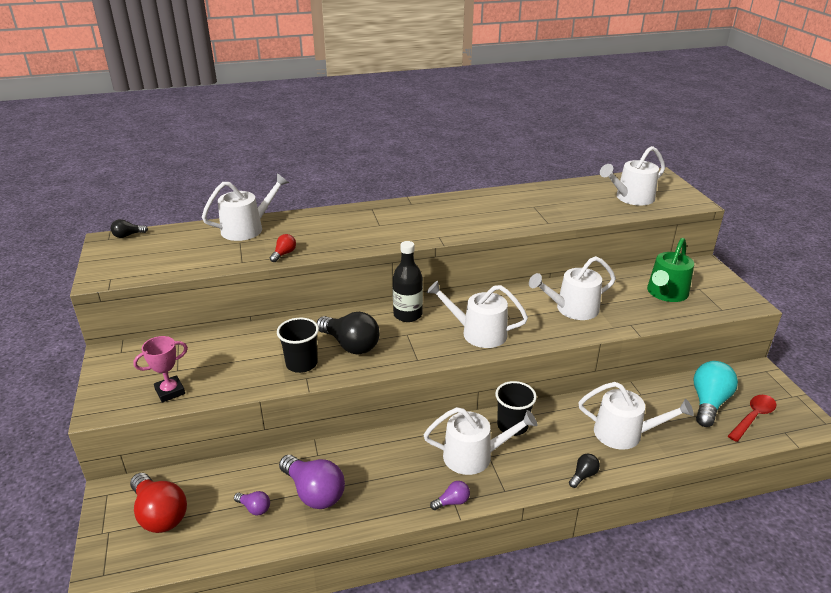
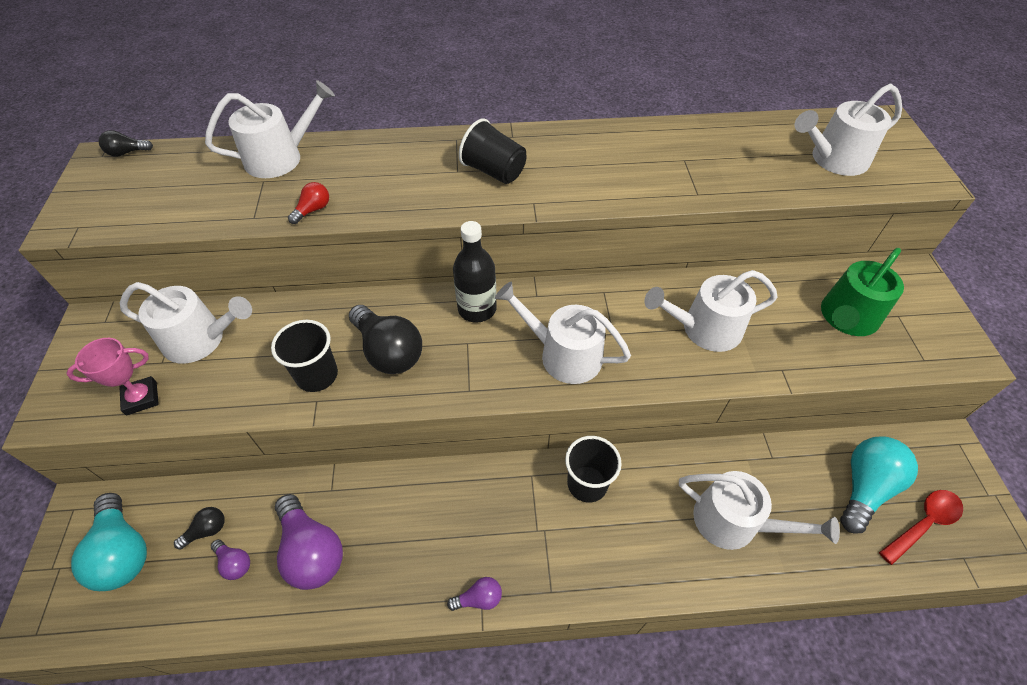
camera: 10 degrees right, 20 degrees up
red light bulb [130,473,187,533] -> turquoise light bulb [71,493,147,591]
white watering can [424,407,537,475] -> white watering can moved to [120,282,252,364]
black light bulb [569,453,600,488] -> black light bulb moved to [174,507,225,550]
none -> black cup [459,118,527,184]

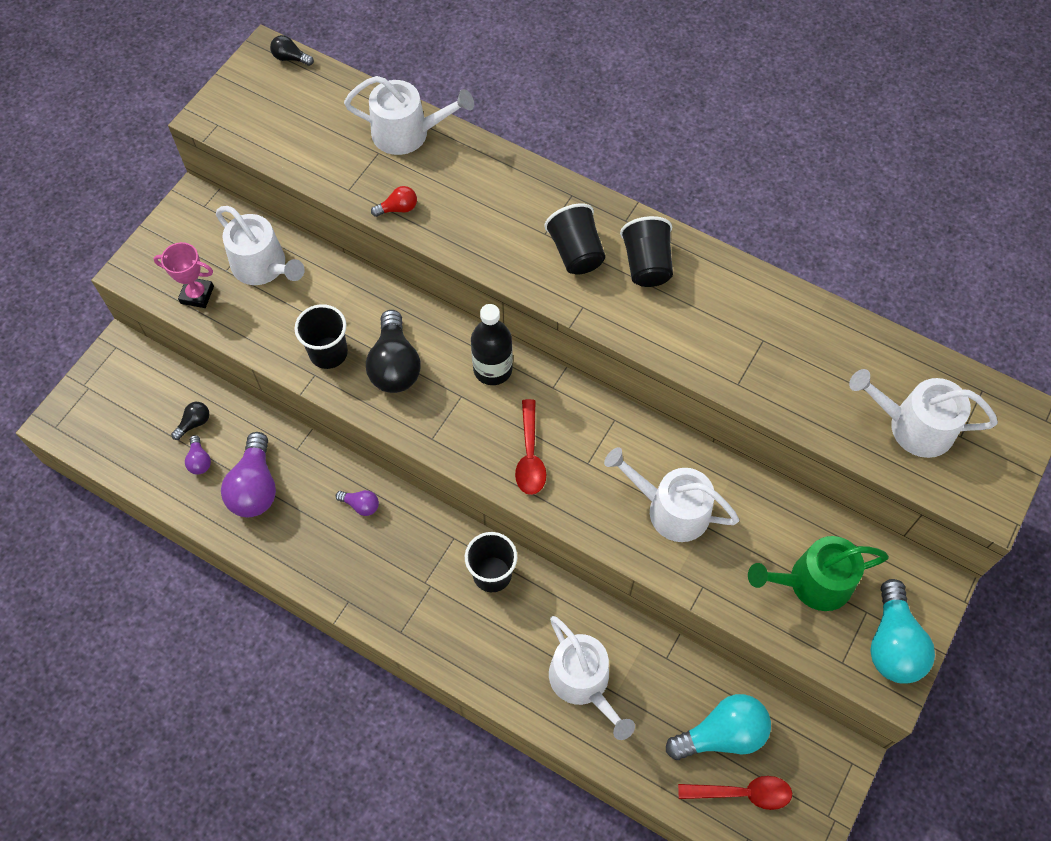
camera: 35 degrees right, 10 degrees up
turquoise light bulb [71,493,147,591] -> turquoise light bulb moved to [870,579,935,684]
black light bulb [174,507,225,550] -> black light bulb turned 45 degrees counterclockwise [171,402,209,440]
purple light bulb [447,577,502,611] -> purple light bulb moved to [336,490,379,516]
white watering can [495,282,631,384] -> red spoon [515,399,546,495]
none -> black cup [620,216,673,287]

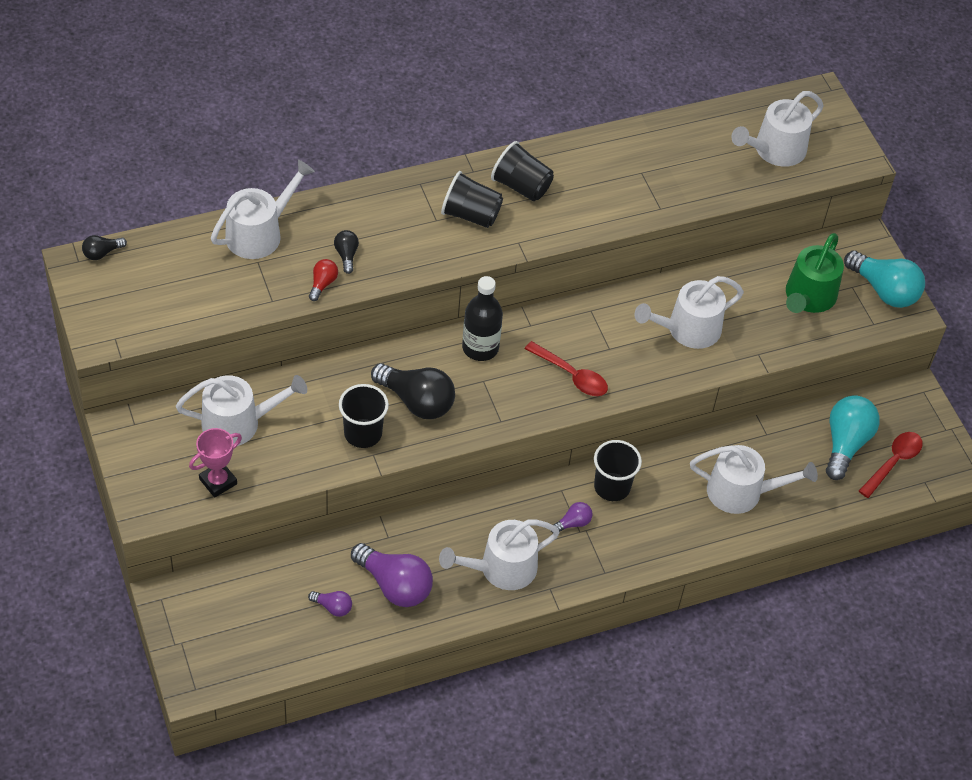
camera: 55 degrees left, 10 degrees down
black light bulb [171,402,209,440] -> black light bulb moved to [334,230,359,274]
purple light bulb [336,490,379,516] -> purple light bulb moved to [551,502,593,533]
none -> white watering can [439,519,560,590]

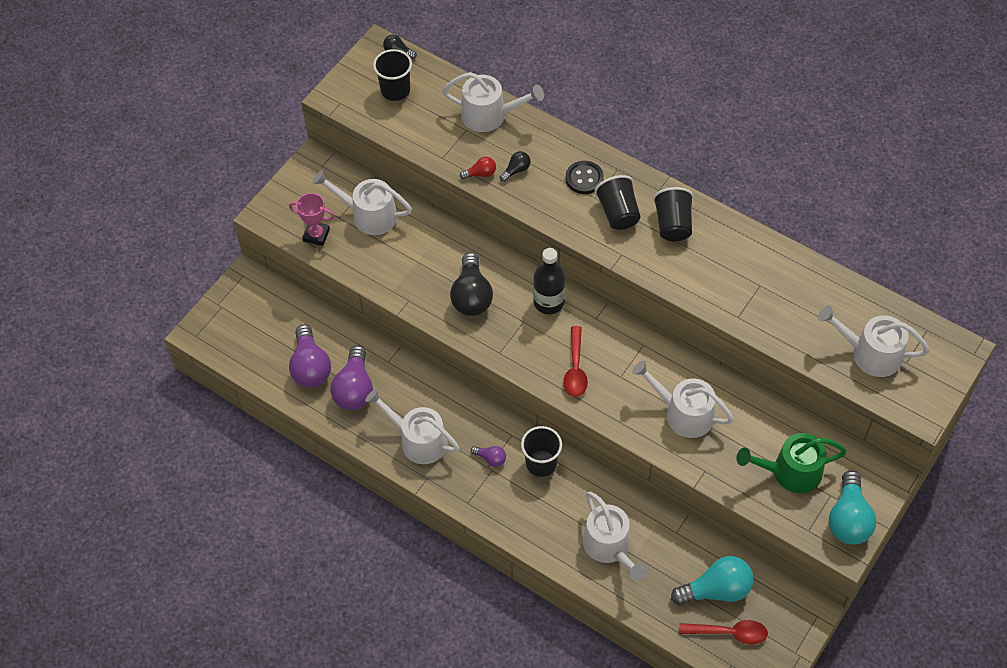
camera: 60 degrees right, 5 degrees up
white watering can [176,375,307,446] -> white watering can turned 150 degrees clockwise [313,170,412,235]
purple light bulb [308,591,352,617] -> purple light bulb [289,325,331,387], size x2.07
black cup [339,384,389,448] -> black cup moved to [373,49,412,101]
none -> black button [566,161,604,194]

